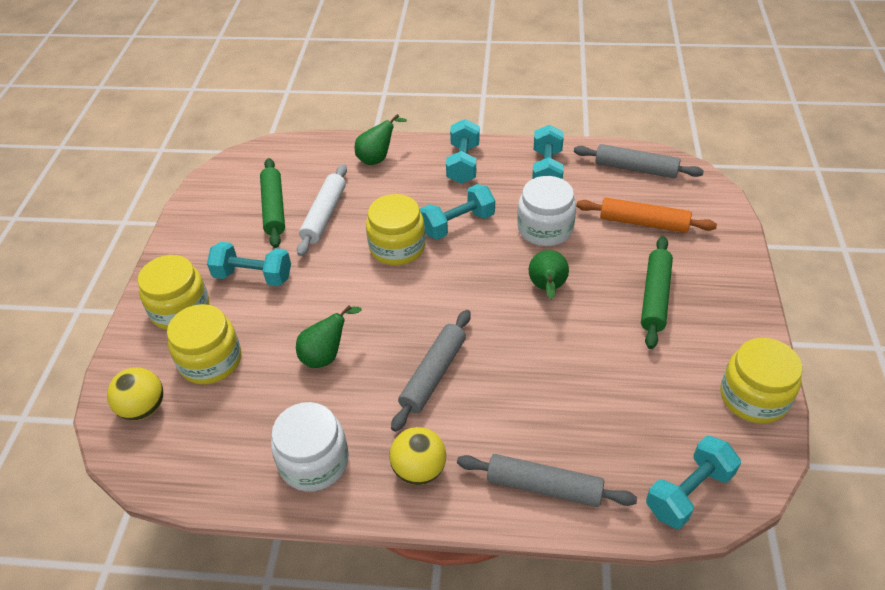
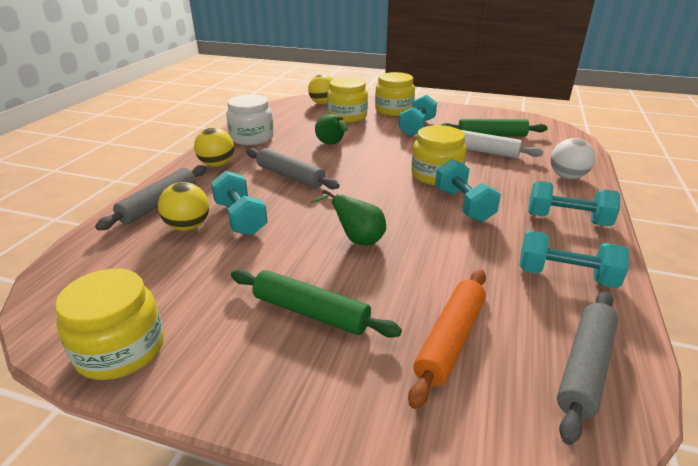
camera: 100 degrees right, 15 degrees down
green pear [355,114,407,165] -> white ball [550,138,595,179]
white jar [517,176,576,246] -> none
turquoise dumbbell [646,435,741,529] -> turquoise dumbbell moved to [211,171,268,236]
none -> yellow ball [158,182,209,231]

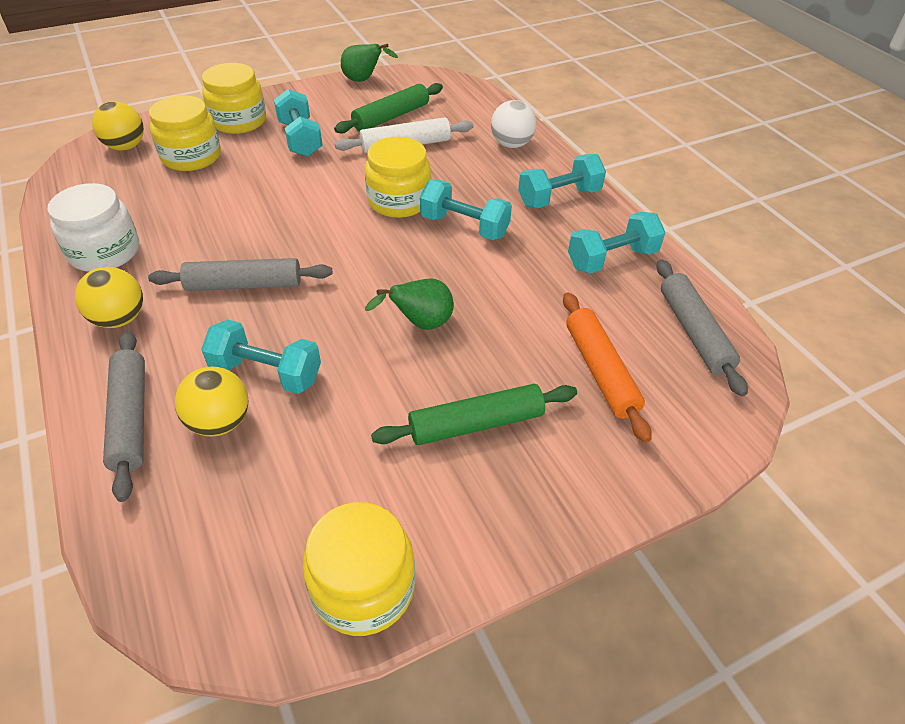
camera: 45 degrees left, 15 degrees up
green pear [315,114,348,145] -> green pear moved to [341,44,398,82]

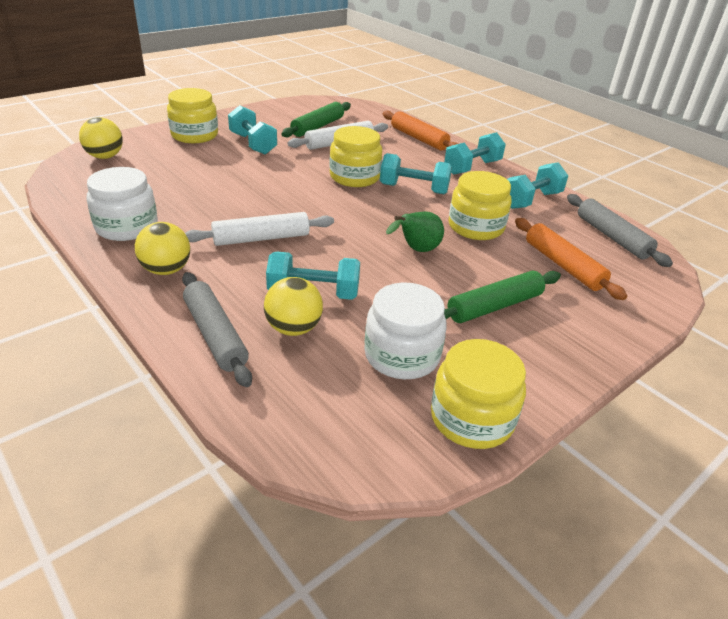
camera: 15 degrees left, 10 degrees down
grey rolling pin [148,258,332,291] -> white rolling pin [185,212,334,246]
yellow jar [149,95,221,171] -> yellow jar moved to [449,171,512,240]
green pear [341,44,398,82] -> none
white ball [491,100,536,148] -> orange rolling pin [383,111,458,150]
none -> white jar [364,283,447,379]

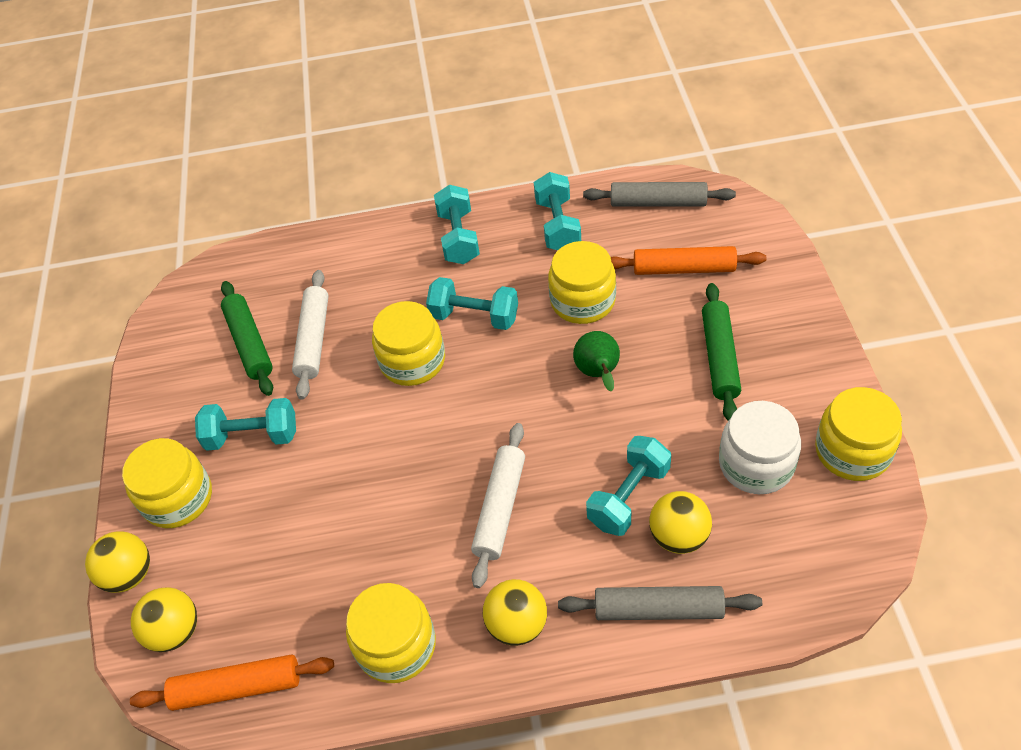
camera: 50 degrees left, 15 degrees up
white jar [87,167,158,241] -> yellow jar [346,583,436,683]
turquoise dumbbell [380,153,452,194] -> turquoise dumbbell turned 60 degrees clockwise [426,277,518,330]
orange rolling pin [383,111,458,150] -> orange rolling pin moved to [130,654,334,711]
none -> yellow ball [85,531,150,593]

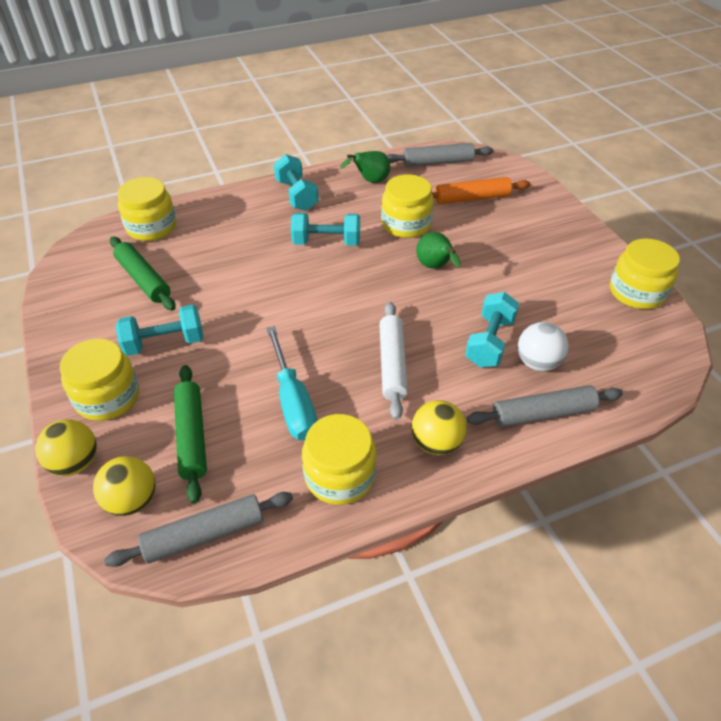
camera: 20 degrees left, 5 degrees down
orange rolling pin [130,654,334,711] -> grey rolling pin [104,492,293,567]
white rolling pin [292,270,329,400] -> none
yellow jar [372,301,445,386] -> yellow jar moved to [117,177,177,241]
turquoise dumbbell [534,172,581,250] -> green pear [340,151,390,183]
yellow ball [649,491,712,554] -> white ball [518,322,569,371]
green rolling pin [702,283,741,421] -> green rolling pin moved to [174,365,207,503]
white jar [719,401,801,494] -> none
none -> turquoise screwdriver [266,326,317,441]

